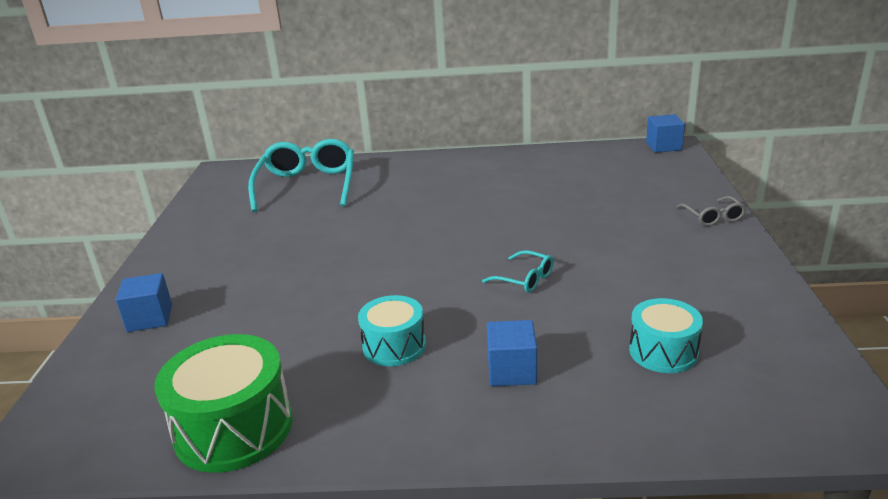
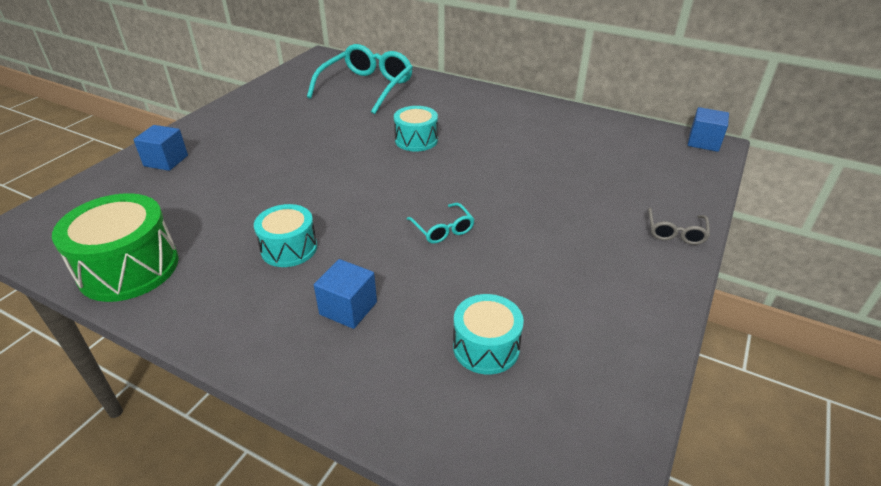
camera: 25 degrees right, 10 degrees up
none -> turquoise drum [394,106,438,152]

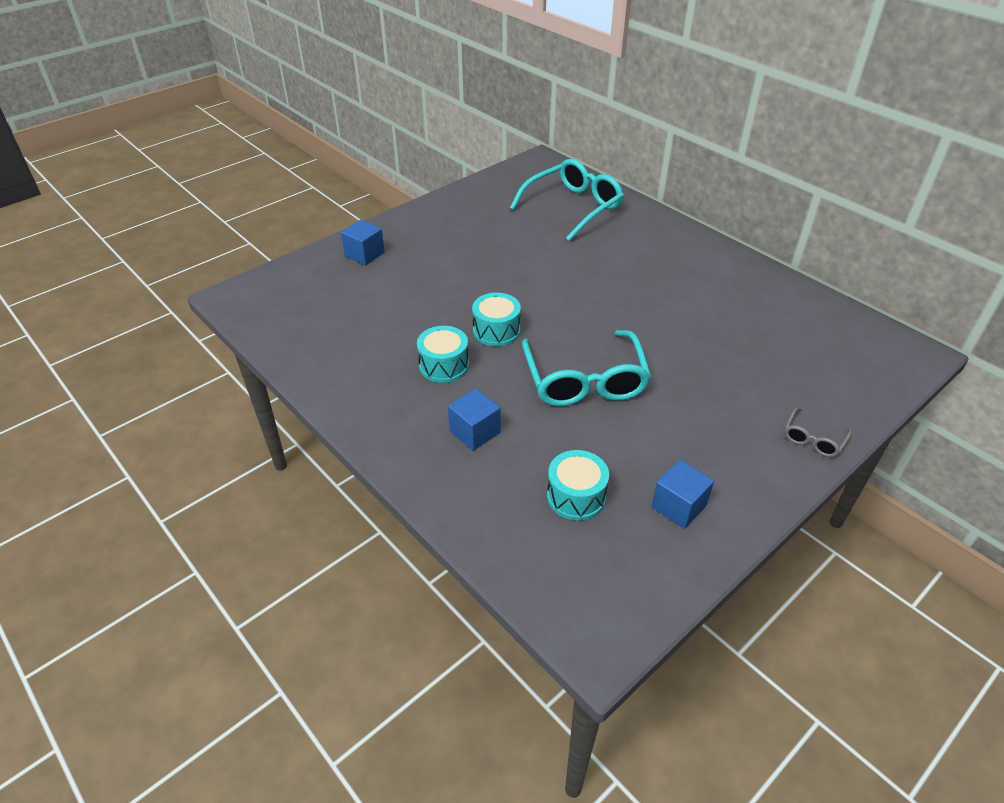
camera: 20 degrees right, 5 degrees up
green drum [52,193,179,302] -> none
turquoise drum [394,106,438,152] -> turquoise drum moved to [472,293,521,346]
turquoise glasses [407,203,475,244] -> turquoise glasses [522,330,651,406], size x2.16
blue cube [688,107,729,152] -> blue cube moved to [652,460,714,529]

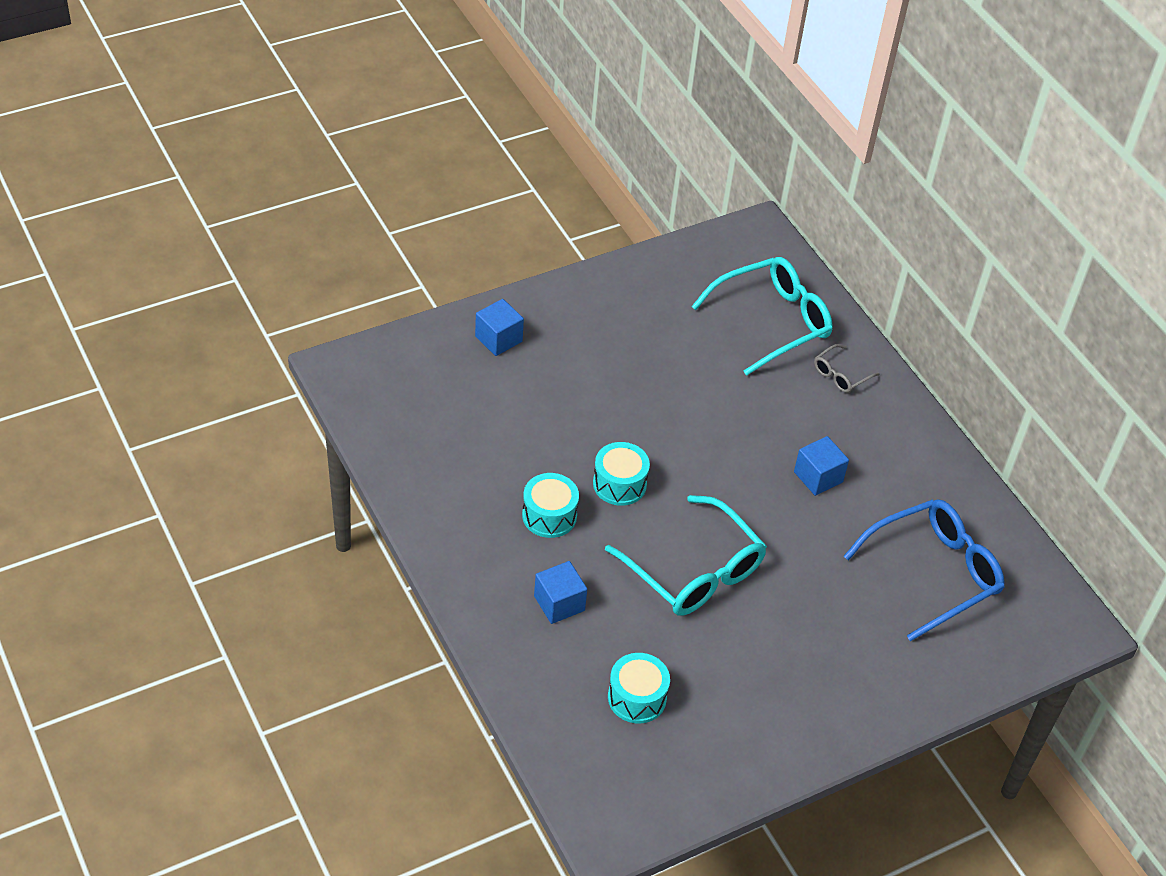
camera: 10 degrees right, 5 degrees up
turquoise glasses [522,330,651,406] -> turquoise glasses turned 45 degrees counterclockwise [605,495,767,616]
blue cube [652,460,714,529] -> blue cube moved to [794,436,849,496]
grey glasses [784,407,852,457] -> grey glasses moved to [814,344,880,393]
none -> blue glasses [844,499,1005,641]

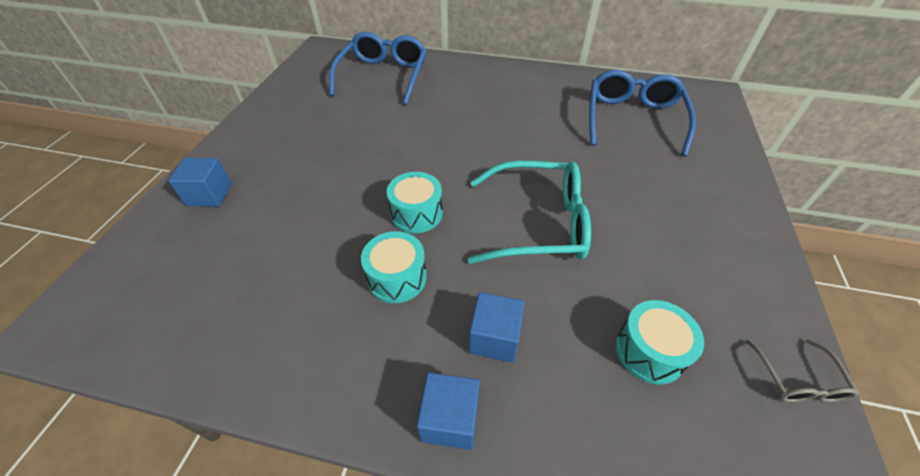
camera: 45 degrees left, 0 degrees up
turquoise glasses [691,257,833,376] -> blue glasses [329,32,427,105]
blue cube [794,436,849,496] -> blue cube moved to [417,372,480,450]
grey glasses [814,344,880,393] -> grey glasses moved to [746,339,859,402]

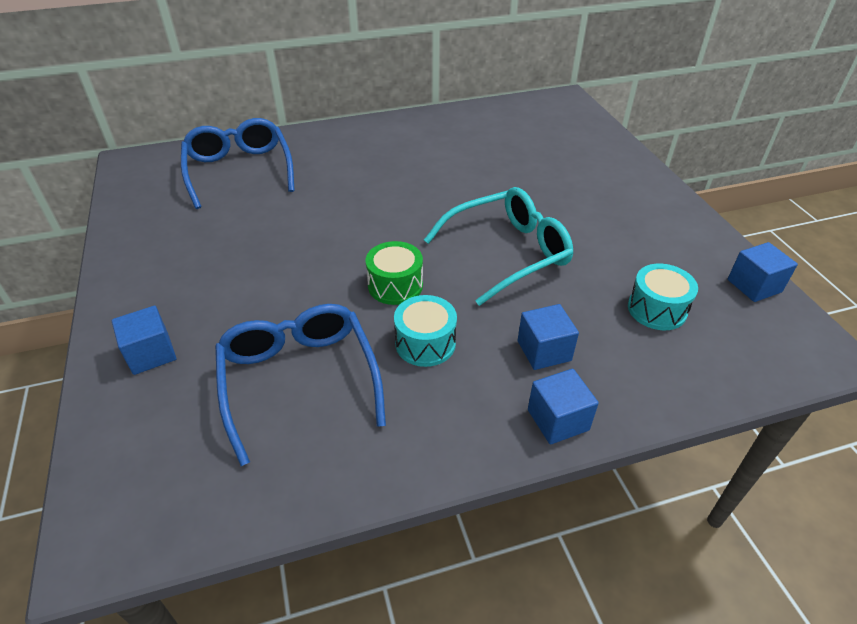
camera: 30 degrees left, 5 degrees down
turquoise drum [387,172,443,233] -> green drum [366,241,423,305]
blue glasses [589,70,696,157] -> blue glasses moved to [215,304,386,466]
grey glasses [746,339,859,402] -> blue cube [728,242,798,302]

